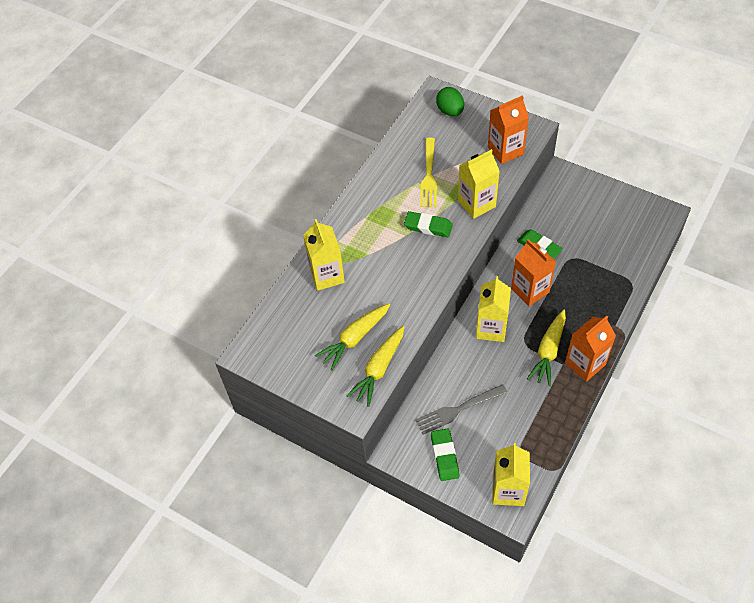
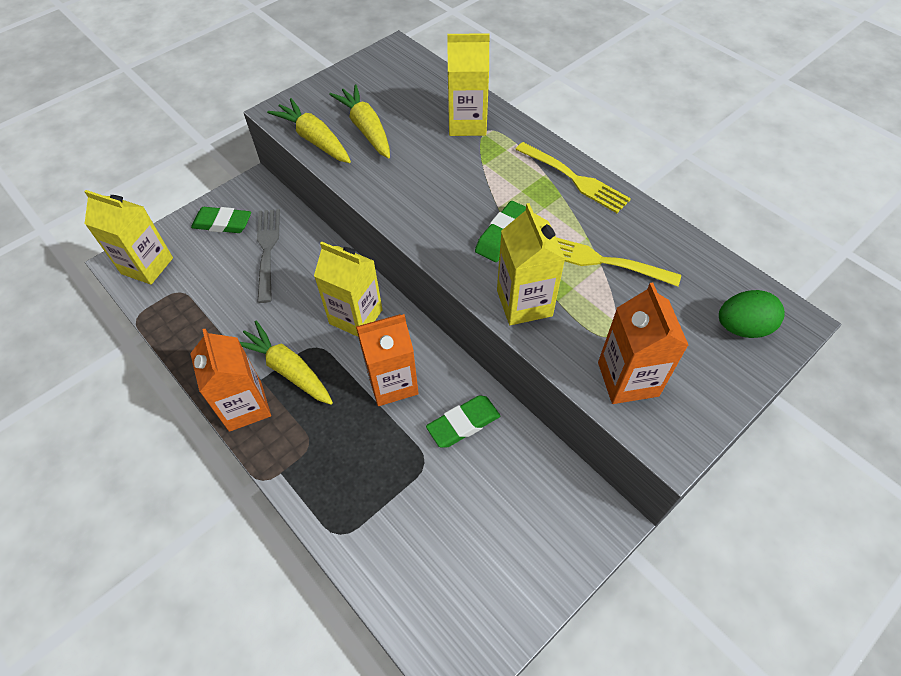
camera: 105 degrees right, 0 degrees up
none -> yellow fork [515,142,631,213]

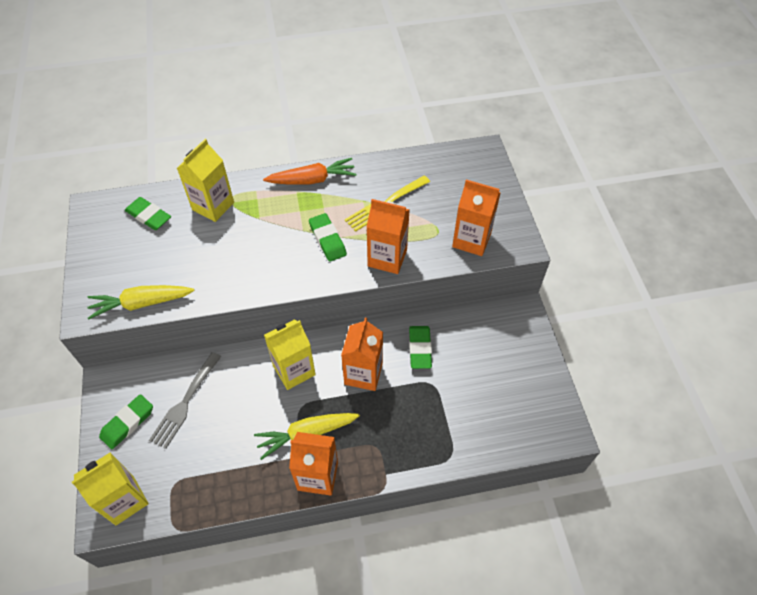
camera: 60 degrees left, 0 degrees up
grey fork [257,209,280,303] -> grey fork turned 90 degrees counterclockwise [149,352,221,449]
yellow carrot [329,84,390,158] -> none
yellow carton [497,203,565,325] -> orange carton [367,199,409,274]
yellow fork [515,142,631,213] -> orange carrot [263,158,356,185]
green egg [719,290,785,338] -> none
none -> green eraser [125,197,171,230]

